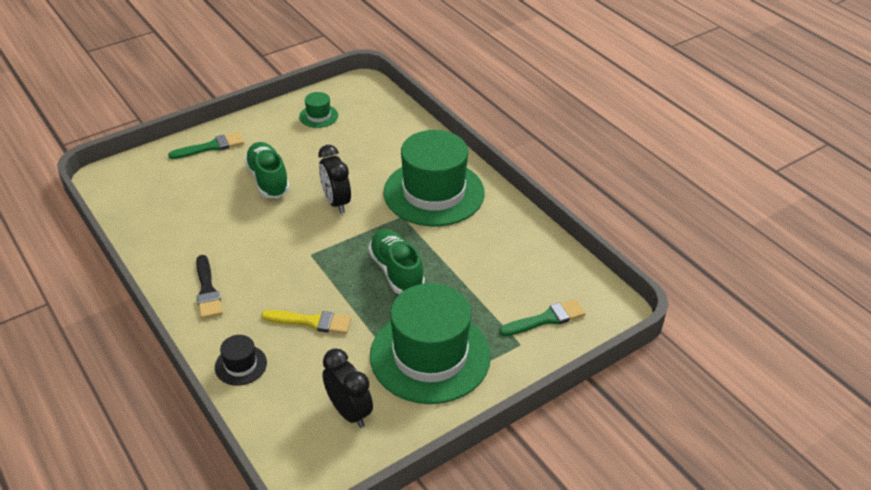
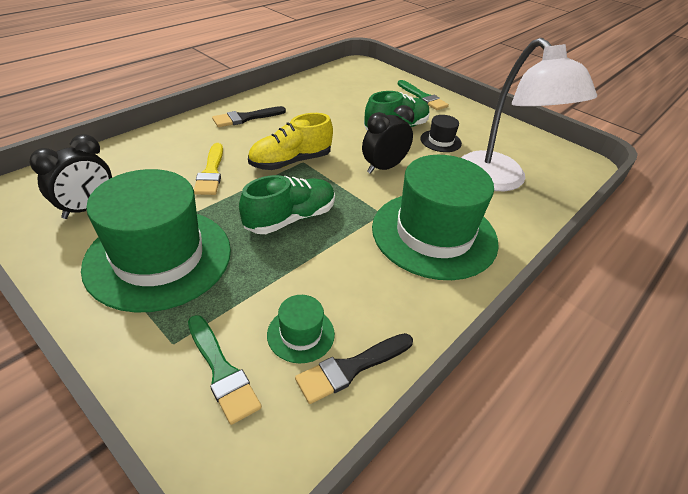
camera: 75 degrees right, 0 degrees up
black hat [215,335,267,386] -> black hat moved to [420,115,462,152]
green hat [299,92,338,128] -> green hat moved to [267,295,335,363]
none -> yellow shoe [248,113,333,170]
none -> black brush [295,333,413,404]
none -> white lamp [461,38,597,191]

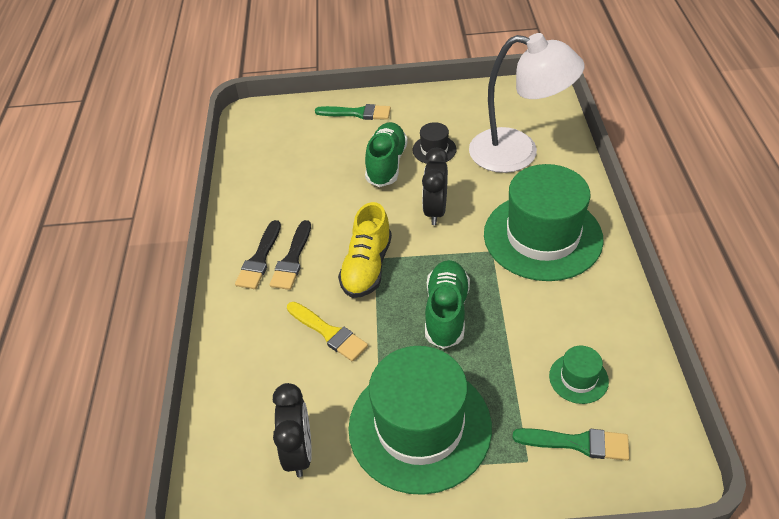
camera: 40 degrees left, 5 degrees up
black brush [295,333,413,404] -> black brush moved to [270,220,311,290]

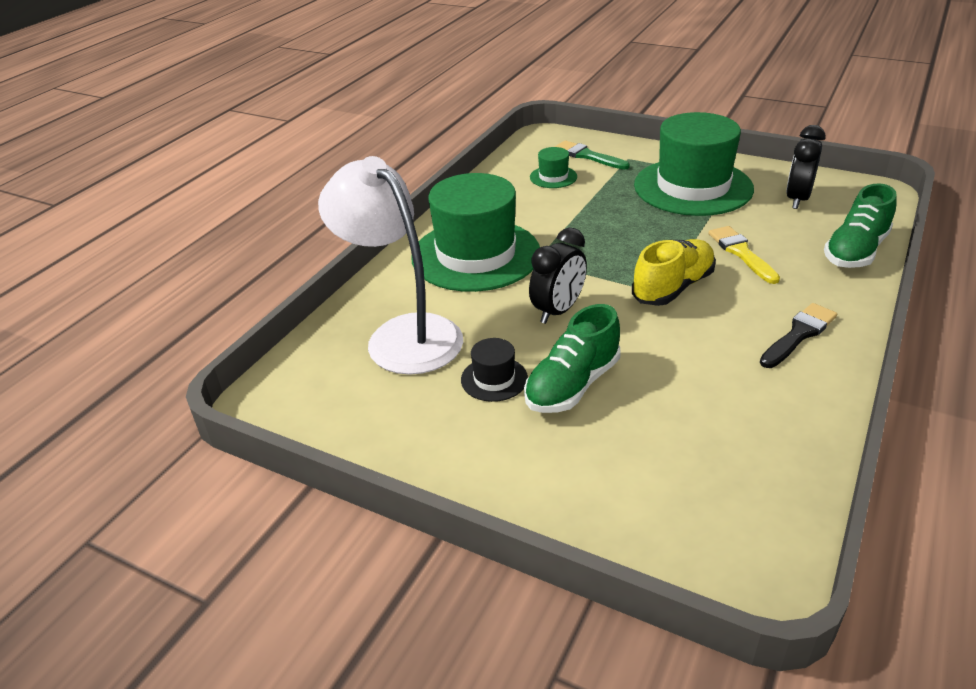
camera: 150 degrees left, 10 degrees down
black brush [270,220,311,290] -> none
green brush [315,104,391,120] -> none
green shoe [425,260,470,349] -> green shoe moved to [824,183,897,268]

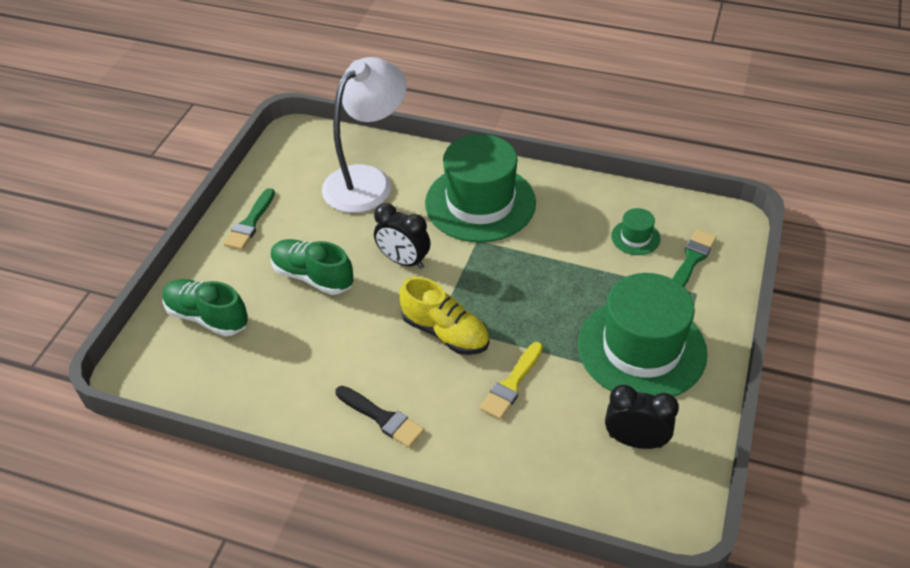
camera: 80 degrees right, 10 degrees up
black hat [461,338,528,402] -> none
yellow brush [709,226,780,284] -> yellow brush turned 150 degrees clockwise [480,342,543,419]
green shoe [824,183,897,268] -> green shoe moved to [162,279,248,336]
none -> green brush [224,188,275,250]

